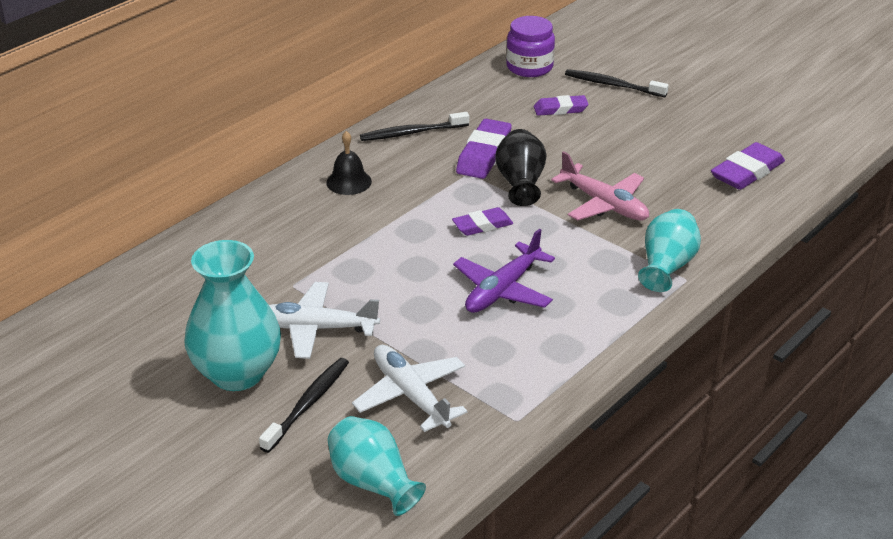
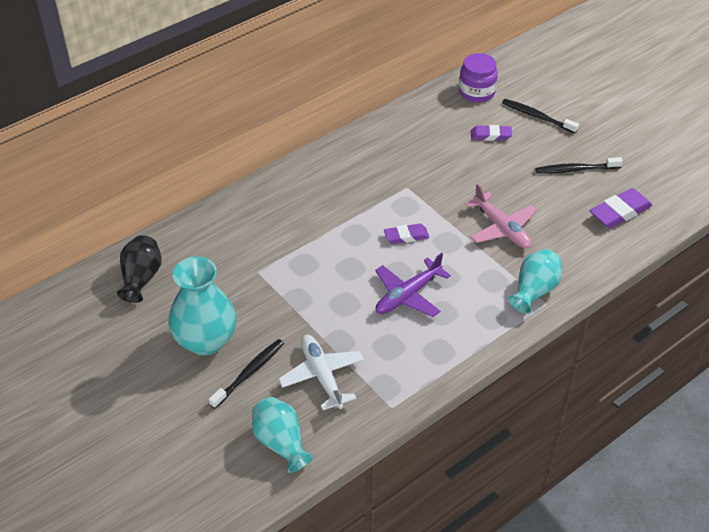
camera: 10 degrees right, 10 degrees up
white plane [269,282,380,359] -> none
black bell [326,131,372,195] -> none
black toothbrush [360,112,469,141] -> black toothbrush moved to [535,157,623,174]
purple eraser [456,119,511,179] -> none
black vase [495,129,547,206] -> black vase moved to [117,235,162,303]

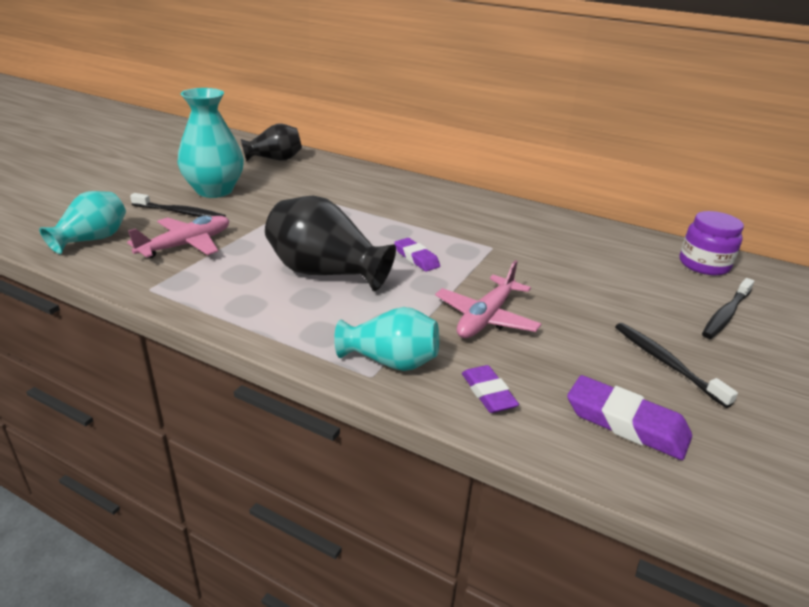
camera: 65 degrees right, 15 degrees down
white plane [278,335,364,410] -> pink plane [127,216,229,258]
purple plane [375,253,451,317] -> black vase [265,196,396,291]
purple eraser [471,125,512,141] -> purple eraser moved to [462,365,519,413]
black toothbrush [502,99,579,133] -> black toothbrush turned 150 degrees counterclockwise [702,278,754,339]

